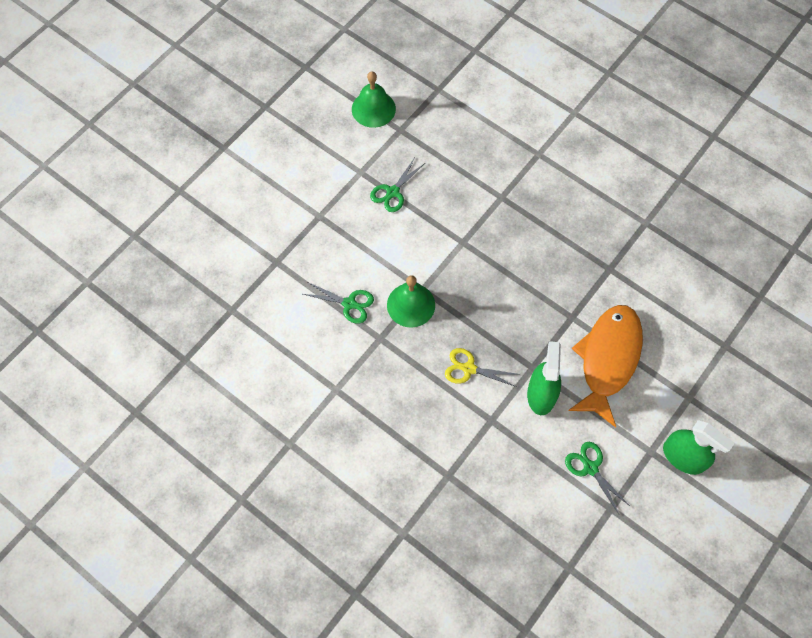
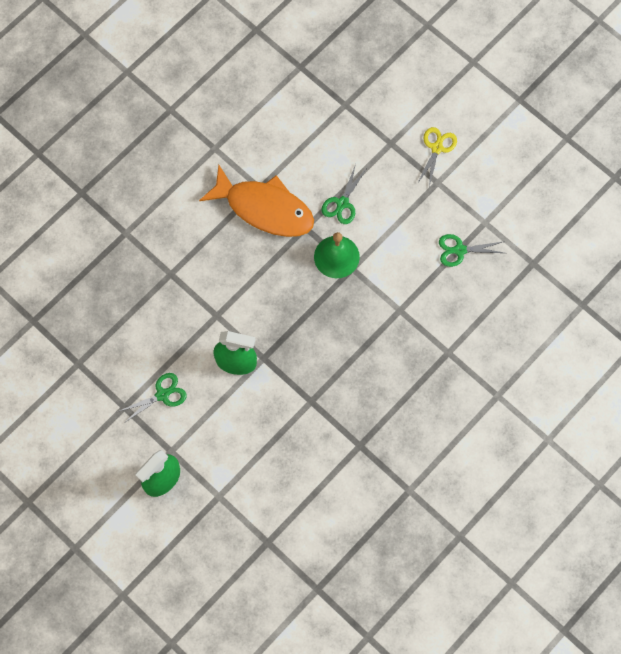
camera: 95 degrees right, 5 degrees up
green bell [352,71,396,128] -> none
green scissors [370,158,425,212] -> green scissors turned 45 degrees counterclockwise [439,234,505,267]
yellow scissors [445,348,520,387] -> yellow scissors moved to [417,127,457,187]
orange fish [568,305,643,427] -> orange fish moved to [199,165,314,237]

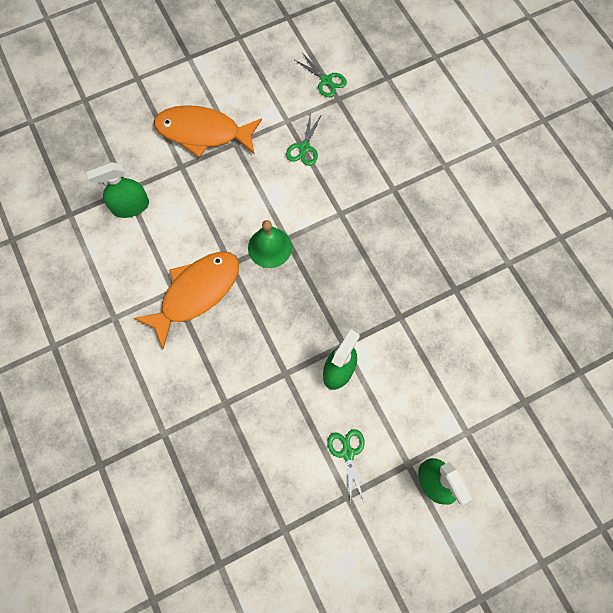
camera: 70 degrees left, 0 degrees up
green scissors [321,164,367,224] -> green scissors moved to [295,53,347,97]
yellow scissors [417,127,457,187] -> orange fish [154,105,262,157]
none -> green spray bottle [86,162,149,218]

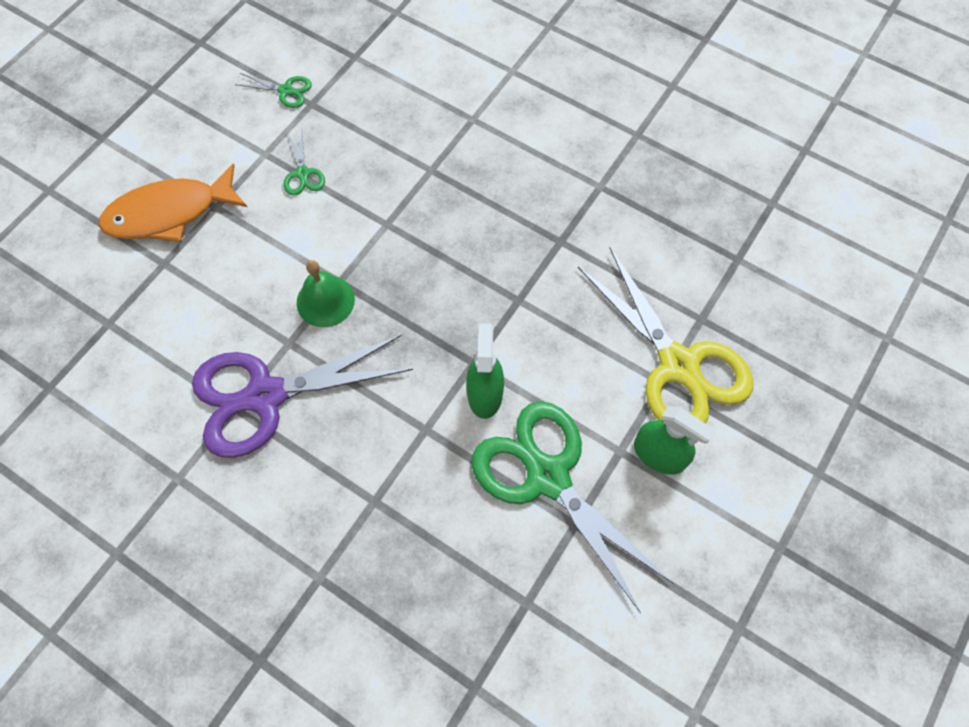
camera: 30 degrees left, 5 degrees down
green spray bottle [86,162,149,218] -> none
orange fish [134,252,239,349] -> purple scissors [192,335,413,458]
green scissors [327,429,364,504] -> green scissors [472,401,673,613], size x2.41
none -> yellow scissors [578,247,753,423]

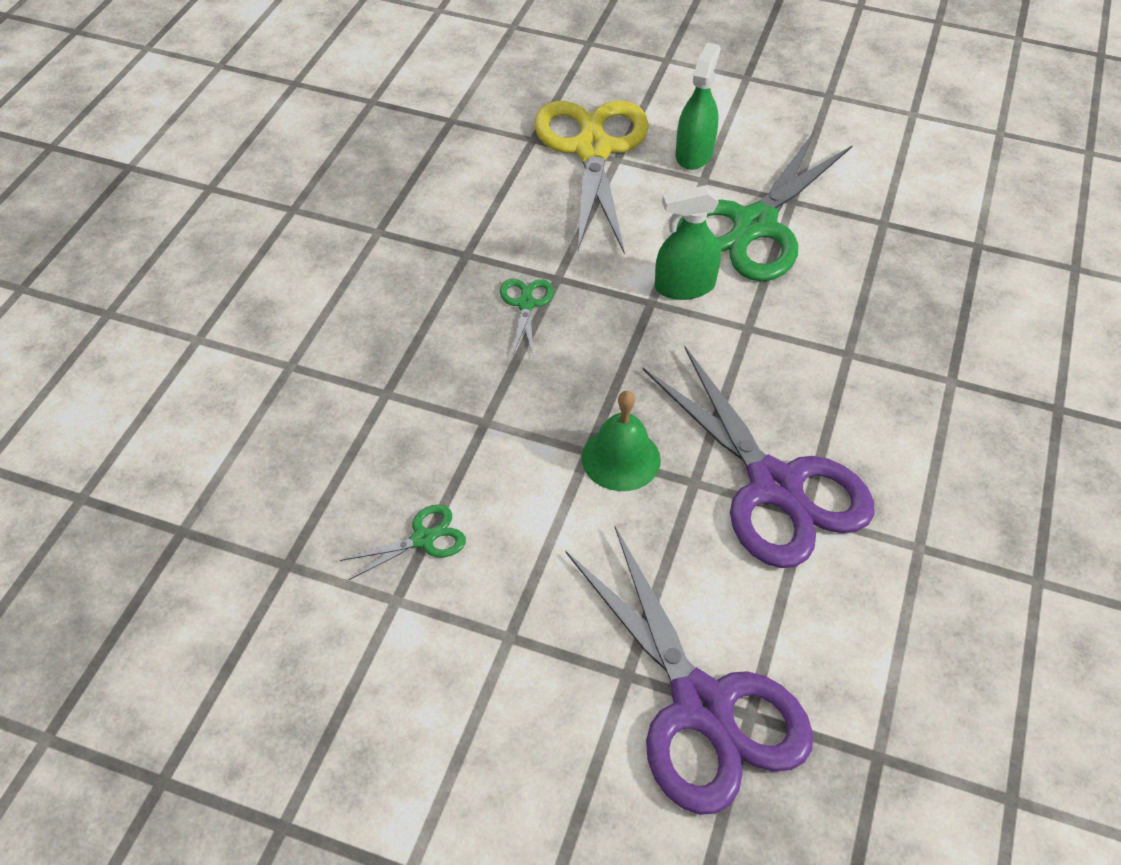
camera: 105 degrees left, 15 degrees down
orange fish [99,163,247,242] -> none
green scissors [234,73,312,108] -> green scissors moved to [500,279,554,356]
yellow scissors [578,247,753,423] -> yellow scissors turned 45 degrees counterclockwise [534,100,649,253]
none -> purple scissors [565,526,813,815]

